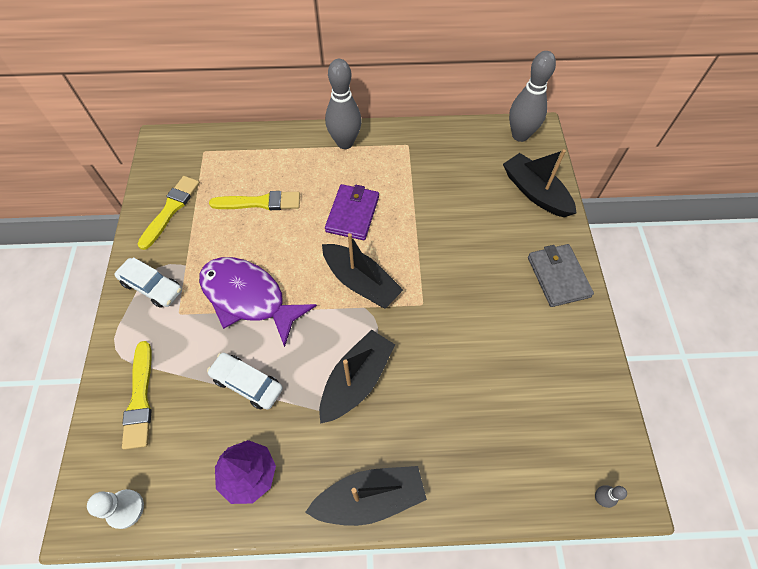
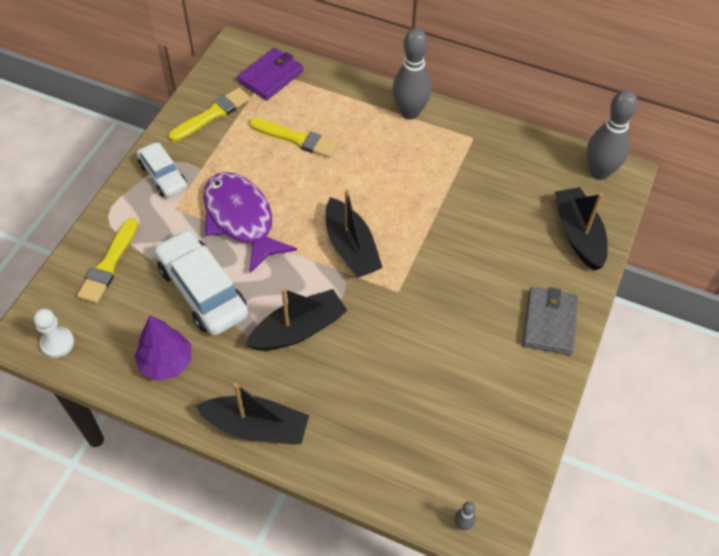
camera: 25 degrees right, 5 degrees down
white car [207,353,283,410] -> white car [154,229,248,335], size x1.63
purple wallet [325,184,379,240] -> purple wallet moved to [237,48,303,101]

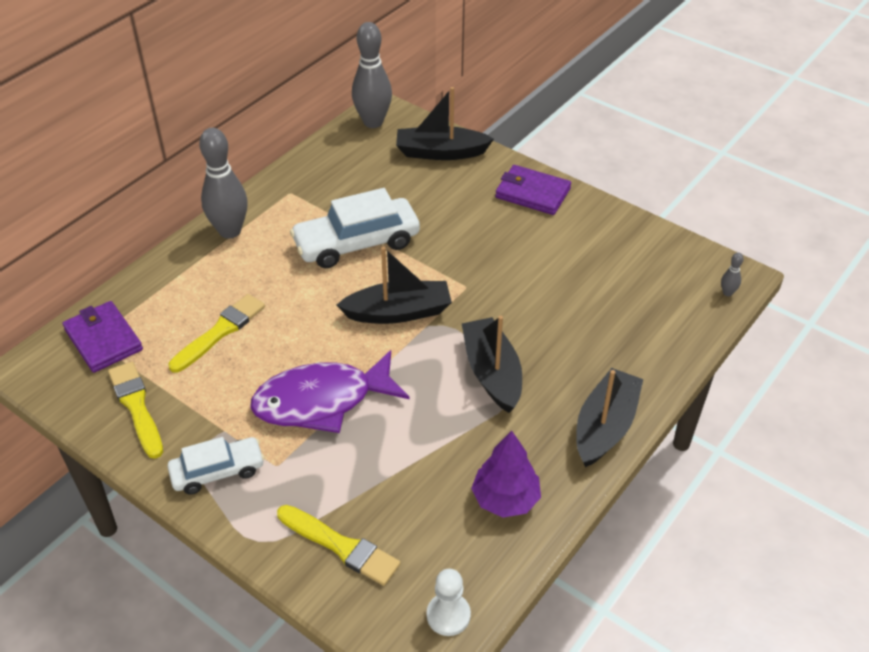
camera: 75 degrees left, 10 degrees down
white car [154,229,248,335] -> white car moved to [290,188,420,268]
grey wallet [523,287,578,355] -> purple wallet [495,165,571,215]

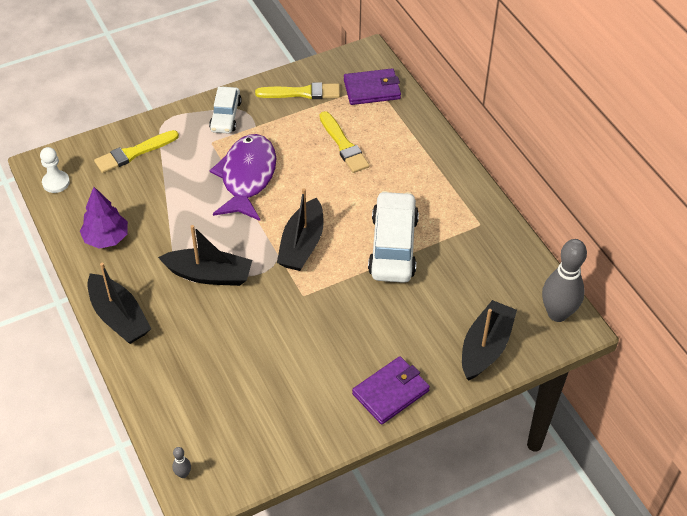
camera: 115 degrees right, 5 degrees up
grey bowling pin [199,128,248,239] -> none

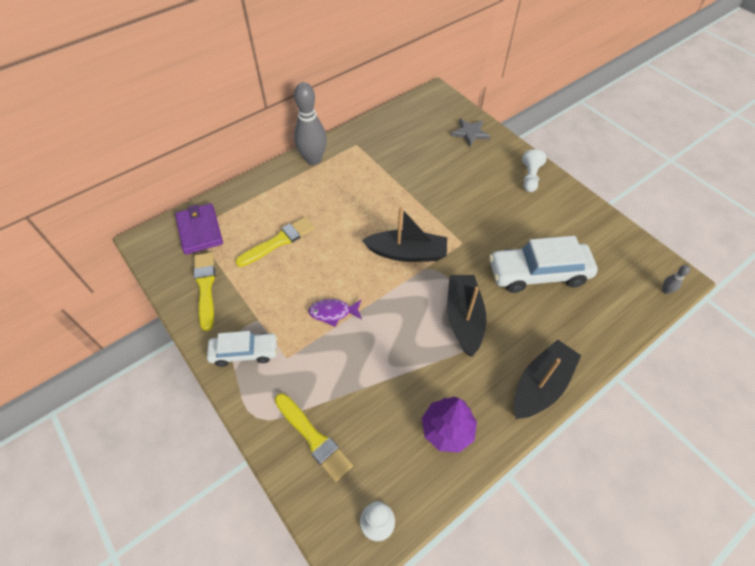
camera: 100 degrees left, 5 degrees up
purple fish [210,134,276,221] -> purple fish [308,299,362,327], size x0.47
purple wallet [352,356,430,425] -> white pawn [522,149,546,192]
white car [368,191,419,283] -> white car moved to [489,236,598,293]
black boat [462,300,517,381] -> grey star [451,118,490,147]
grey bowling pin [542,239,587,322] -> grey bowling pin moved to [294,82,327,165]

